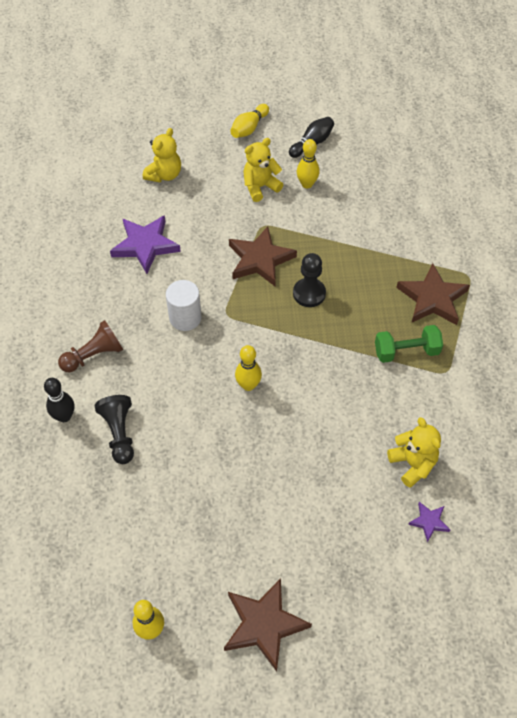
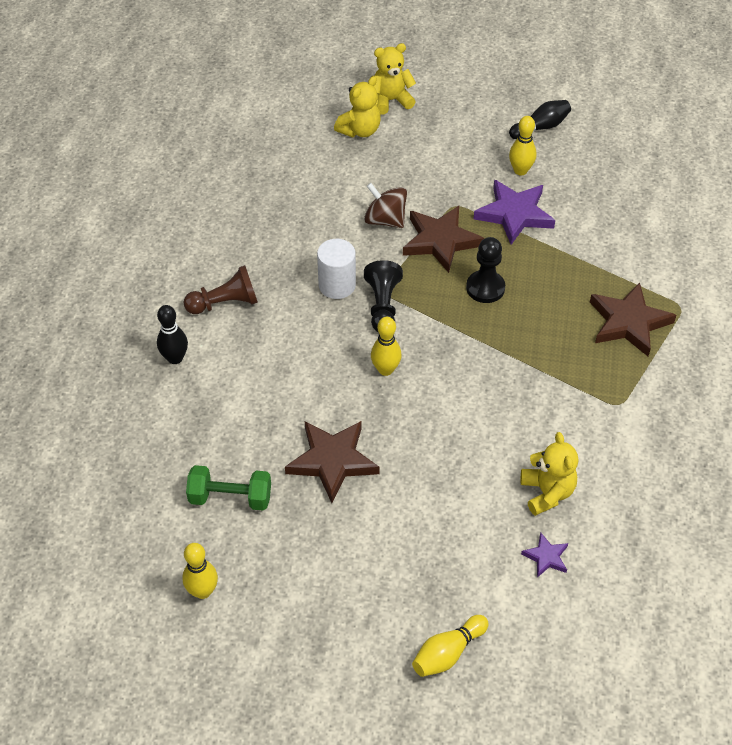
camera: 15 degrees right, 5 degrees down
black pawn [95,395,134,464] -> black pawn moved to [364,260,403,332]
purple star [110,215,181,274] -> purple star moved to [474,180,555,245]
brown star [224,578,312,672] -> brown star moved to [285,421,379,503]
yellow bowling pin [230,104,269,138] -> yellow bowling pin moved to [412,615,489,677]
yellow teddy bear [243,138,283,202] -> yellow teddy bear moved to [374,43,416,114]
green dumbbell [375,325,443,363] -> green dumbbell moved to [186,465,271,511]
none -> brown spinning top [364,183,407,228]

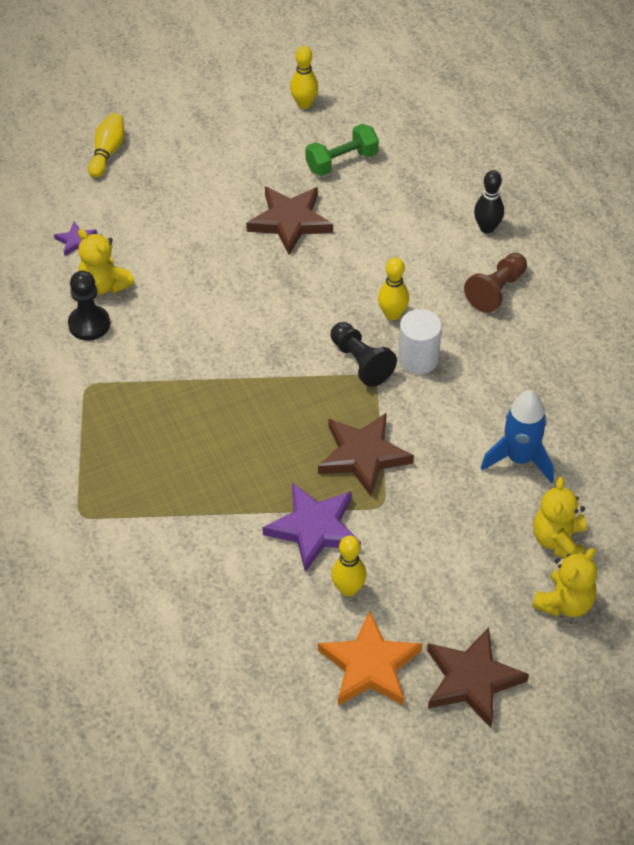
camera: 145 degrees right, 0 degrees up
brown spinning top [364,183,407,228] -> none
yellow bowling pin [371,317,402,376] -> yellow bowling pin moved to [378,257,409,320]
black pawn [466,237,505,303] -> black pawn moved to [68,271,110,341]
black bowling pin [509,100,571,139] -> orange star [318,611,422,706]
brown star [590,282,676,356] -> brown star moved to [427,627,529,728]
none -> blue rocket [481,390,554,483]

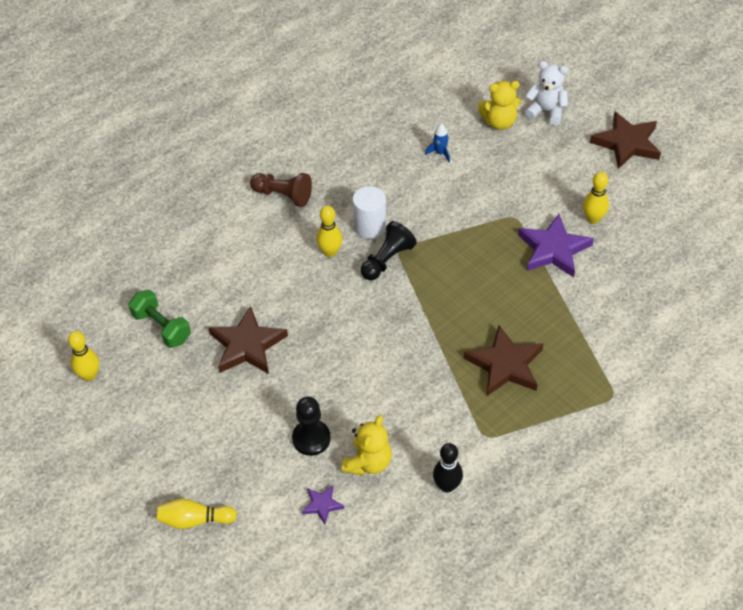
camera: 105 degrees left, 0 degrees up
black pawn [68,271,110,341] -> black pawn moved to [292,397,331,456]
brown star [318,413,414,496] -> brown star moved to [464,325,543,396]
orange star [318,611,422,706] -> none
black bowling pin [474,170,504,233] -> black bowling pin moved to [433,443,463,493]
blue rocket [481,390,554,483] -> blue rocket [425,124,450,163], size x0.51
yellow teddy bear [532,548,597,617] -> white teddy bear [524,61,568,125]

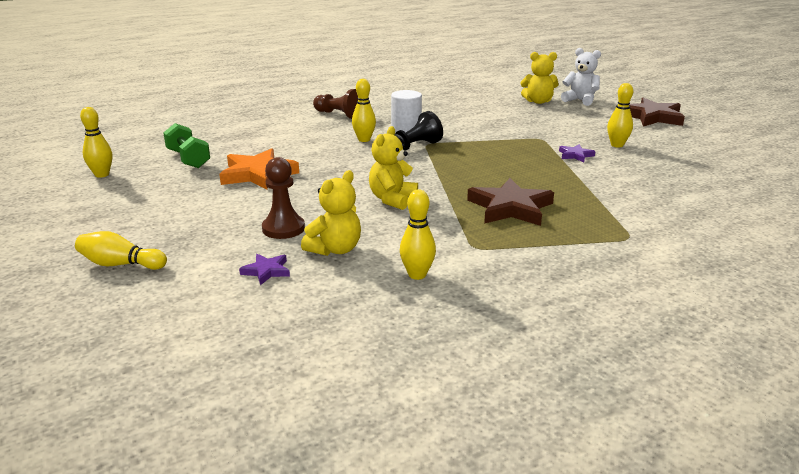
camera: 10 degrees right, 25 degrees down
brown star [209,306,288,374] -> orange star [219,148,299,190]
black pawn [292,397,331,456] -> brown pawn [262,157,305,239]
blue rocket [425,124,450,163] -> none
black bowling pin [433,443,463,493] -> yellow bowling pin [400,190,436,280]
purple star [518,214,594,277] -> purple star [559,144,595,162], size x0.49
none -> yellow teddy bear [369,126,418,210]

